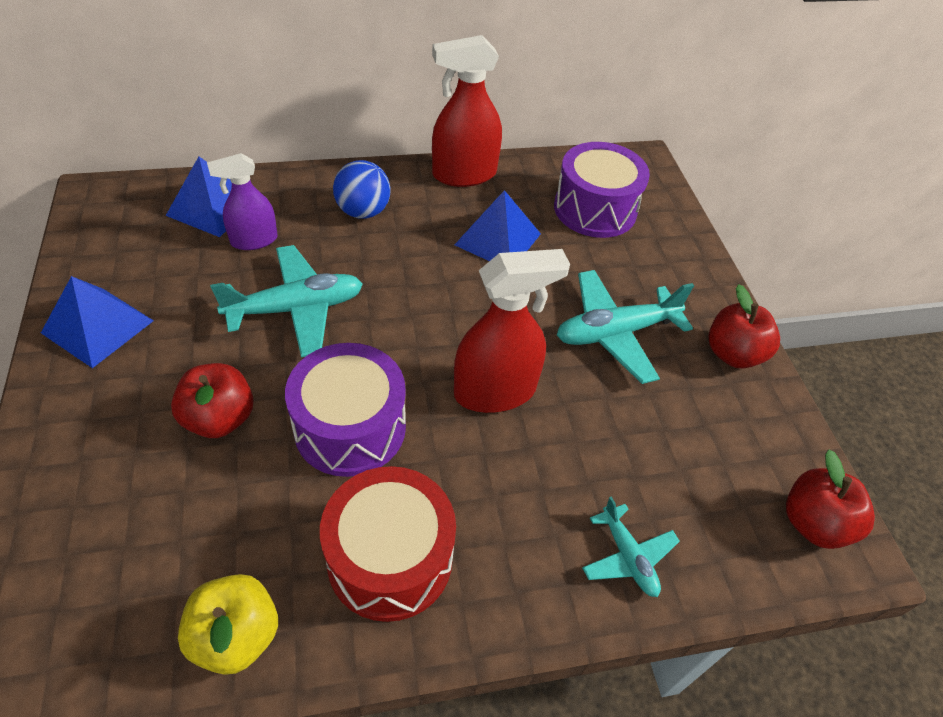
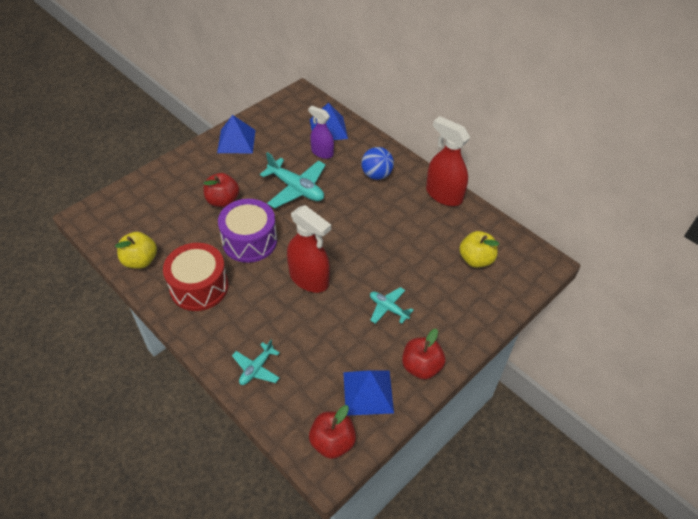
camera: 60 degrees right, 0 degrees up
blue pyramid [455,190,541,261] -> blue pyramid moved to [343,370,394,415]
purple drum [554,142,650,238] -> yellow apple [459,231,499,268]
turquoise plane [557,270,694,384] -> turquoise plane [370,287,414,324], size x0.57

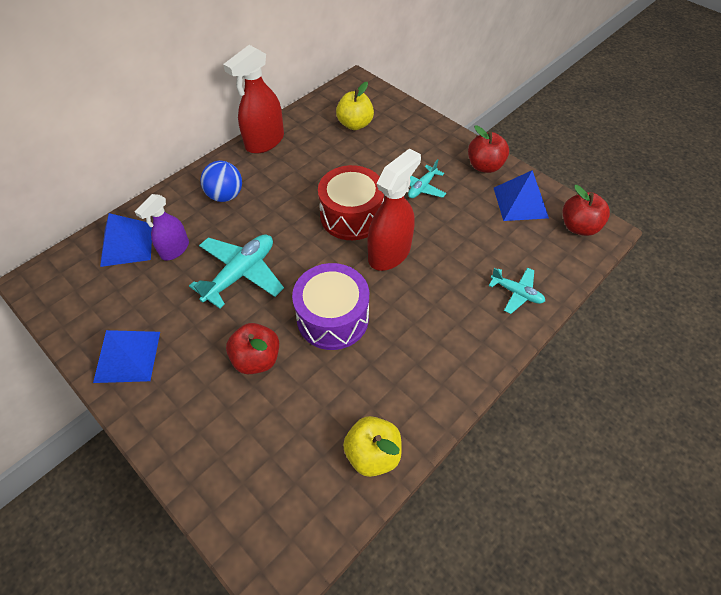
camera: 90 degrees left, 5 degrees up
red drum [163,243,228,311] -> red drum moved to [318,165,384,240]

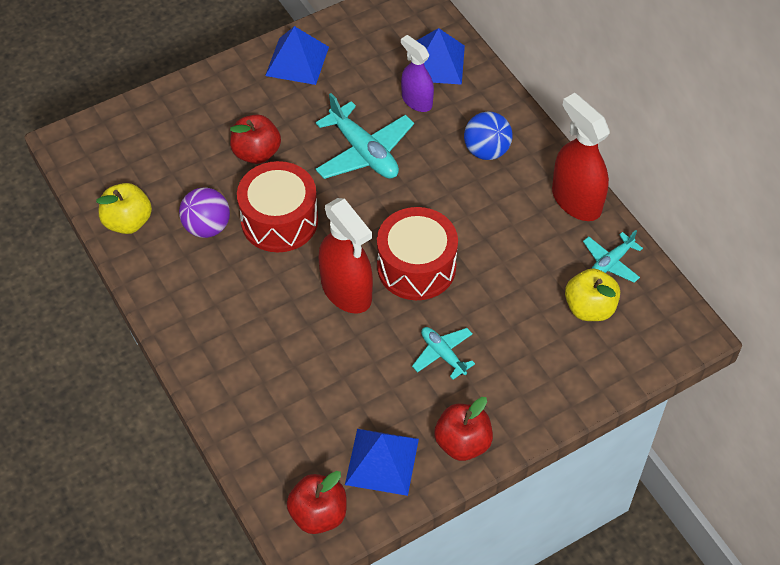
camera: 105 degrees right, 0 degrees up
purple drum [292,263,369,350] -> red drum [237,161,318,252]
turquoise plane [489,267,545,314] -> turquoise plane moved to [583,230,643,283]
none -> purple ball [179,187,230,238]

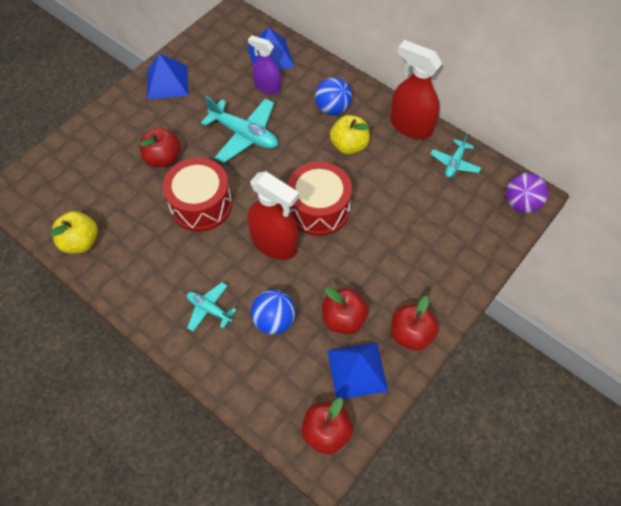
camera: 20 degrees left, 5 degrees up
purple ball [179,187,230,238] -> purple ball moved to [506,173,548,213]
turquoise plane [412,327,475,380] -> turquoise plane moved to [187,282,237,332]
yellow apple [565,268,620,321] -> yellow apple moved to [330,115,370,155]
none -> blue ball [251,290,296,335]
none -> red apple [322,287,369,334]

